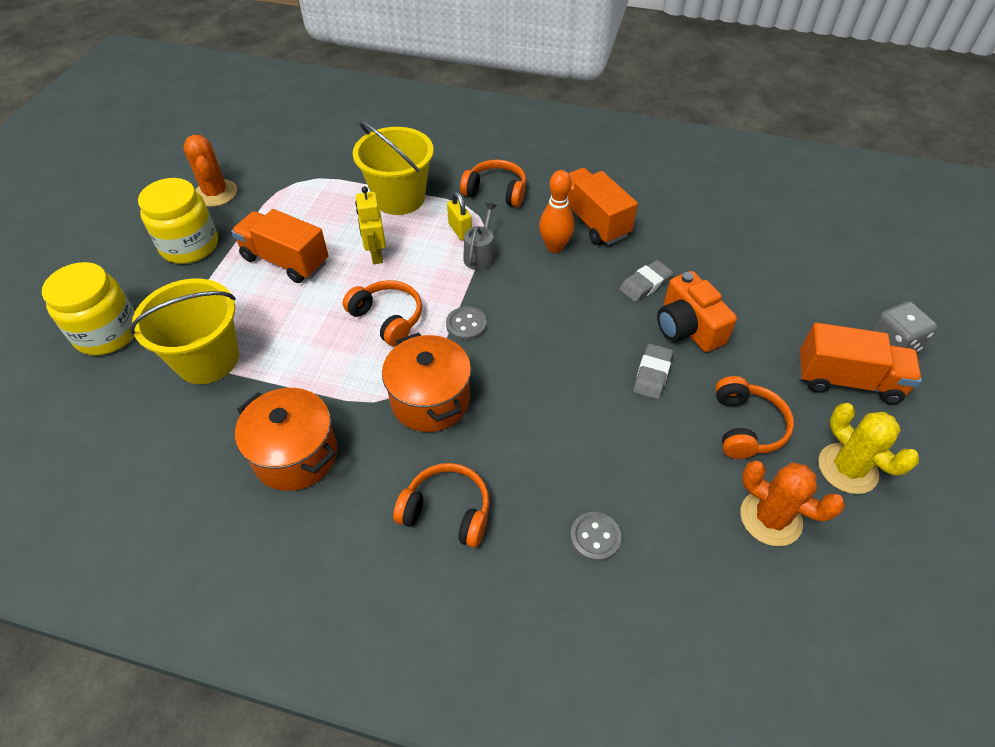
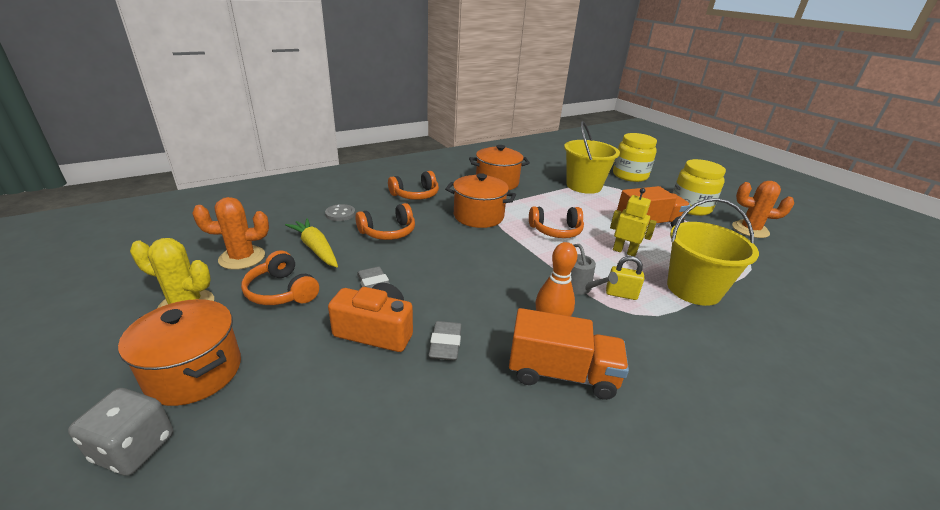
camera: 130 degrees right, 20 degrees down
grey button [446,306,487,341] -> none
orange headphones [460,160,526,207] -> orange headphones moved to [355,203,415,240]
orange truck [799,323,922,404] -> orange pot [118,299,241,406]
none -> yellow carrot [285,218,338,267]

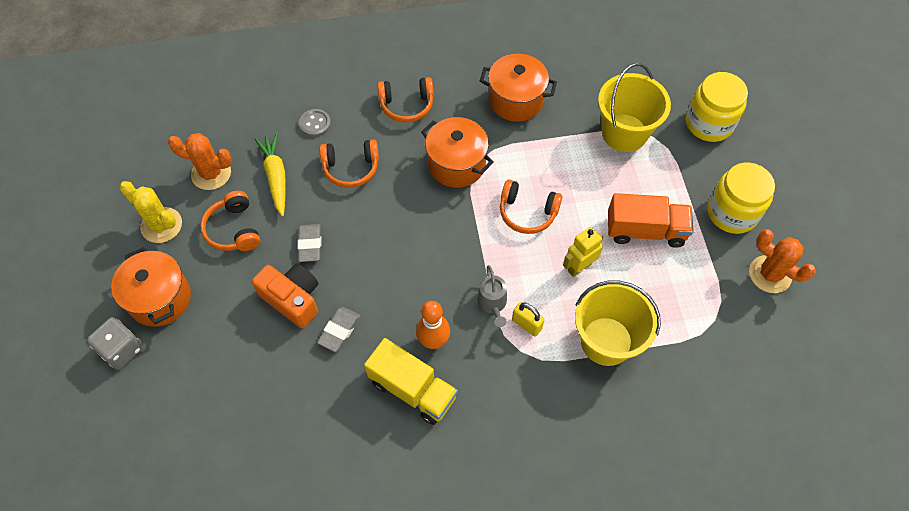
camera: 25 degrees right, 30 degrees up
orange truck [509,308,629,400] -> yellow truck [364,338,458,425]
yellow robot [610,188,657,256] -> yellow robot turned 90 degrees counterclockwise [563,227,603,277]

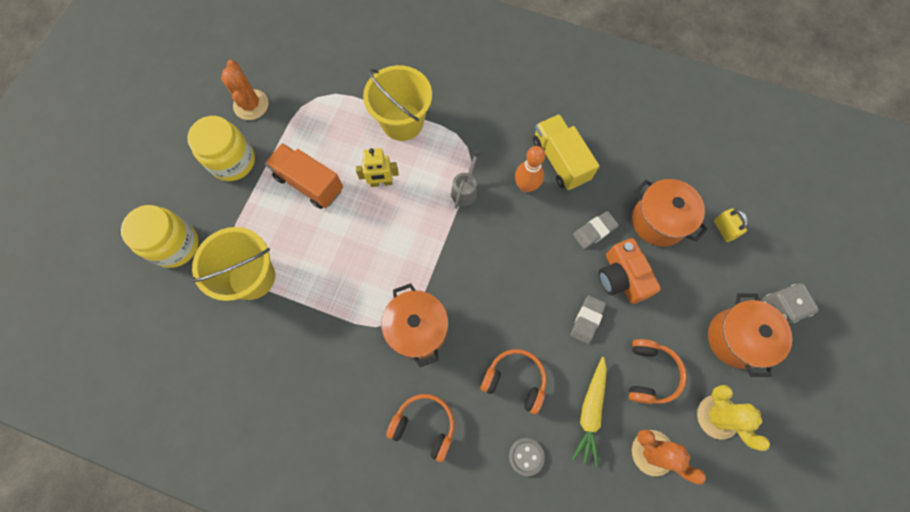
camera: 150 degrees left, 10 degrees up
orange pot [480,54,557,122] -> orange pot moved to [632,179,708,247]
orange headphones [500,179,562,234] -> none
yellow padlock [512,302,545,336] -> yellow padlock moved to [714,208,748,242]

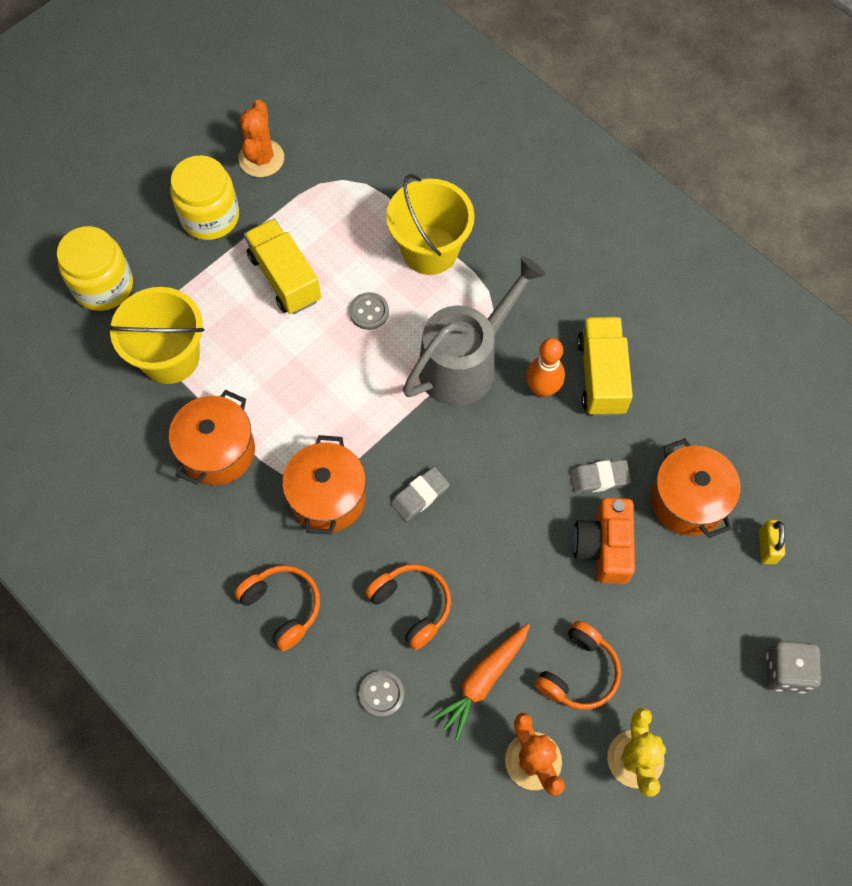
camera: 25 degrees right, 5 degrees down
orange truck [265,143,343,209] -> yellow truck [244,219,321,314]
yellow robot [356,148,399,187] -> grey button [349,292,389,330]
grey watering can [451,150,482,209] -> grey watering can [403,256,546,406], size x2.23
grey eraser [570,295,606,344] -> grey eraser moved to [391,467,450,521]
yellow carrot [572,357,607,467] -> orange carrot [431,623,530,740]
orange pot [708,293,792,377] -> orange pot moved to [169,390,255,485]

